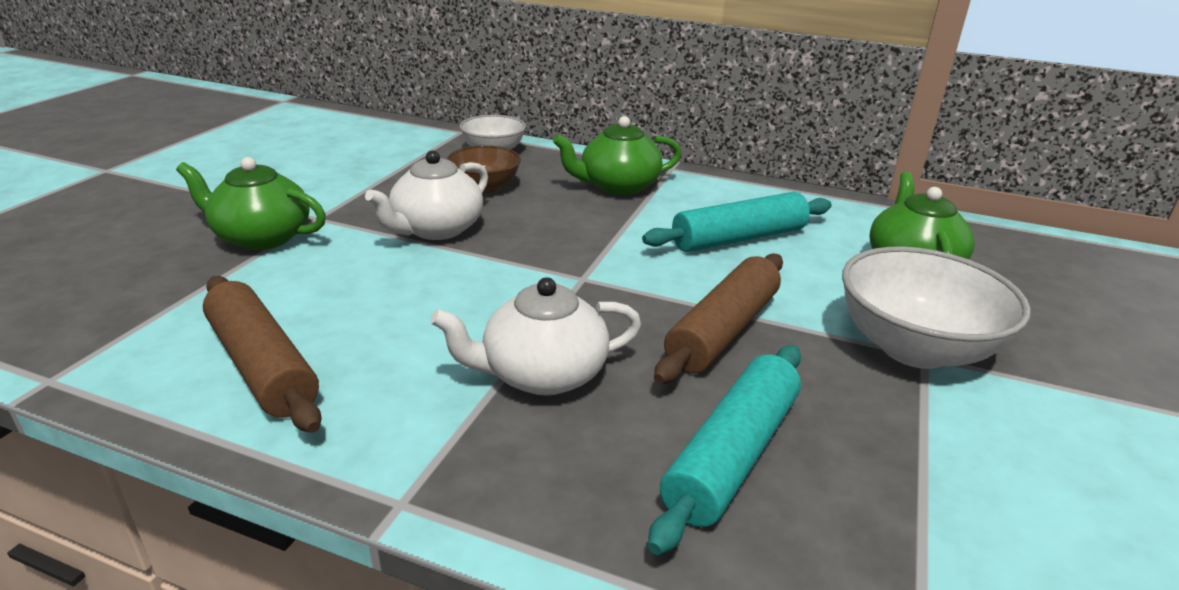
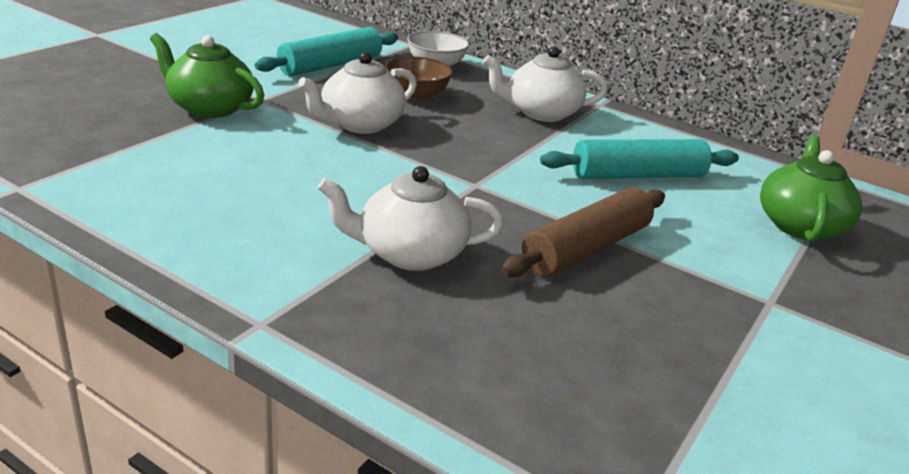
camera: 10 degrees right, 0 degrees up
brown rolling pin [203,276,322,433] -> none
green teapot [553,116,682,195] -> white teapot [483,47,608,122]
turquoise rolling pin [648,345,801,555] -> turquoise rolling pin moved to [255,27,398,76]
white bowl [842,247,1031,369] -> none

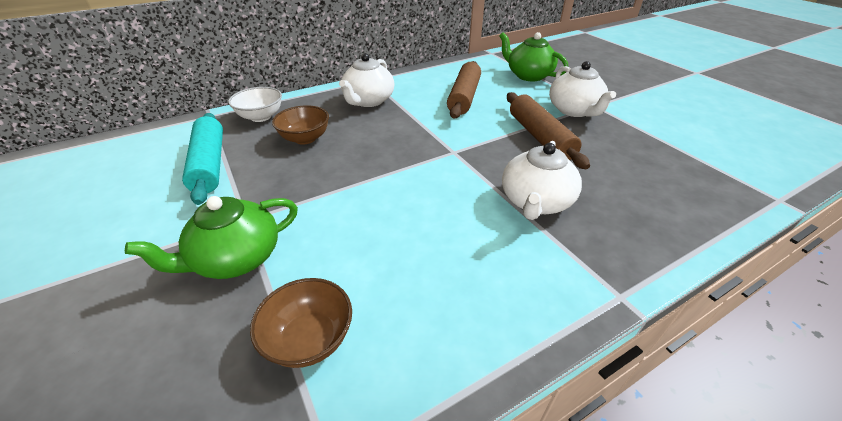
camera: 60 degrees left, 10 degrees up
white teapot [298,52,417,134] -> white teapot moved to [549,61,616,117]
turquoise rolling pin [540,139,739,179] -> brown rolling pin [447,61,481,118]
none -> brown bowl [250,278,352,368]

